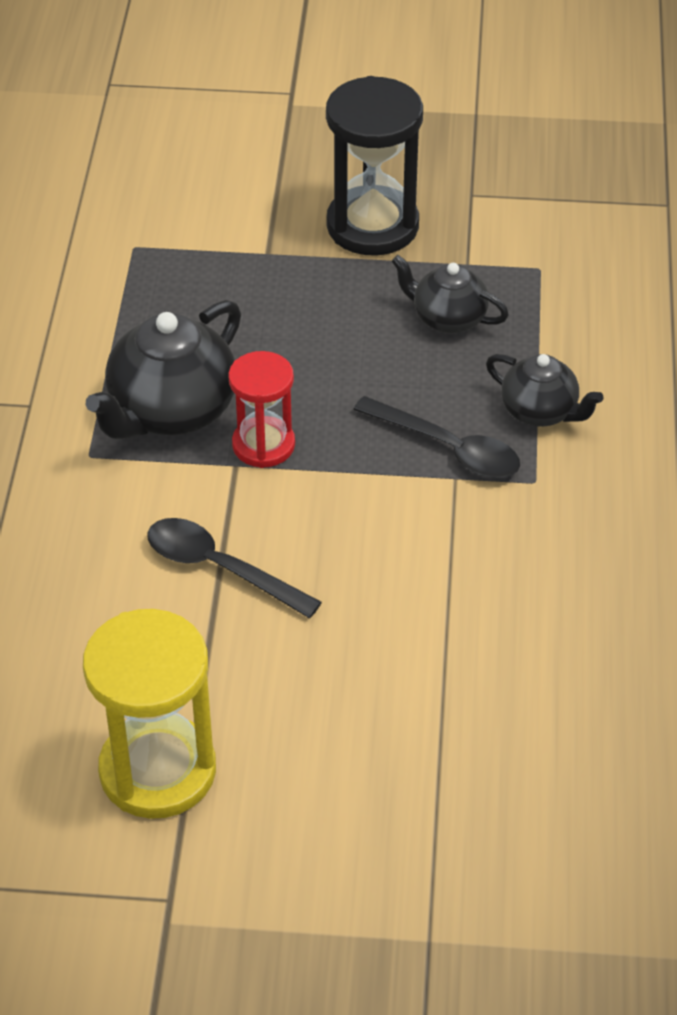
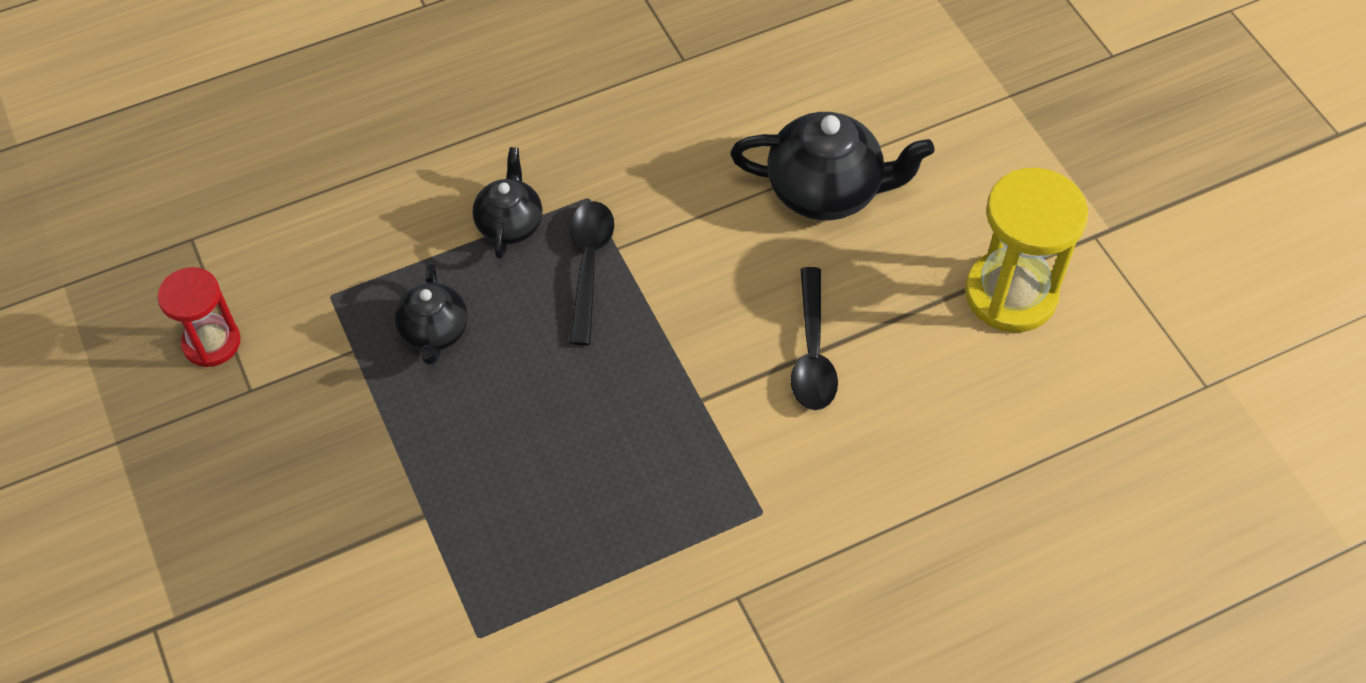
camera: 120 degrees left, 10 degrees up
black teapot [86,300,241,440] -> black teapot moved to [730,112,935,220]
red hourglass [228,351,295,468] -> red hourglass moved to [157,267,241,367]
black hourglass [326,76,423,256] -> none

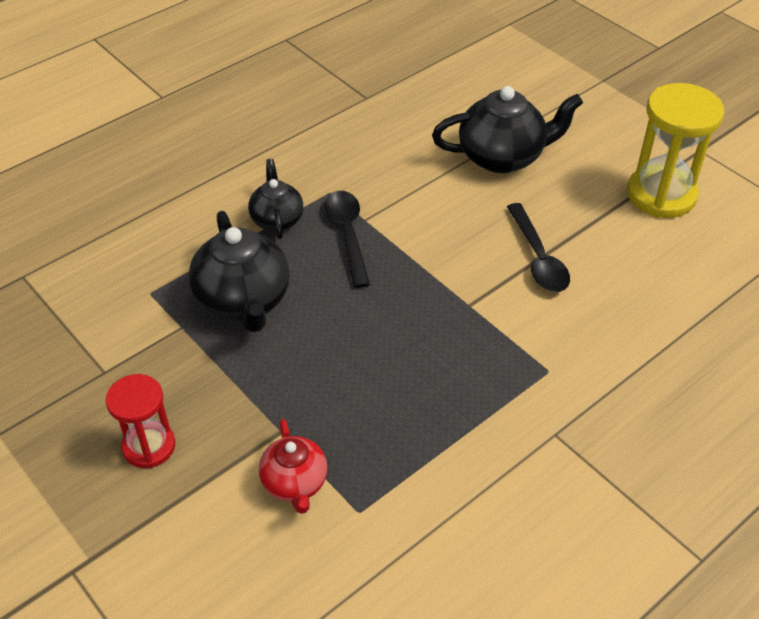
camera: 15 degrees left, 10 degrees down
red hourglass [157,267,241,367] -> red hourglass moved to [106,374,175,468]
black teapot [394,263,468,365] -> black teapot [188,211,290,332], size x1.68
none -> red teapot [259,419,328,514]

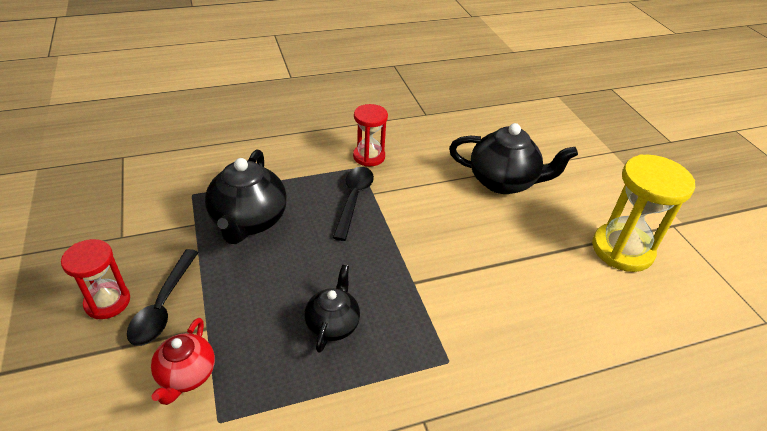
camera: 20 degrees right, 5 degrees down
black teapot [248,159,303,239] -> black teapot moved to [304,265,360,353]
black spoon [507,203,570,292] -> black spoon moved to [127,249,199,346]
none -> red hourglass [353,104,388,166]

